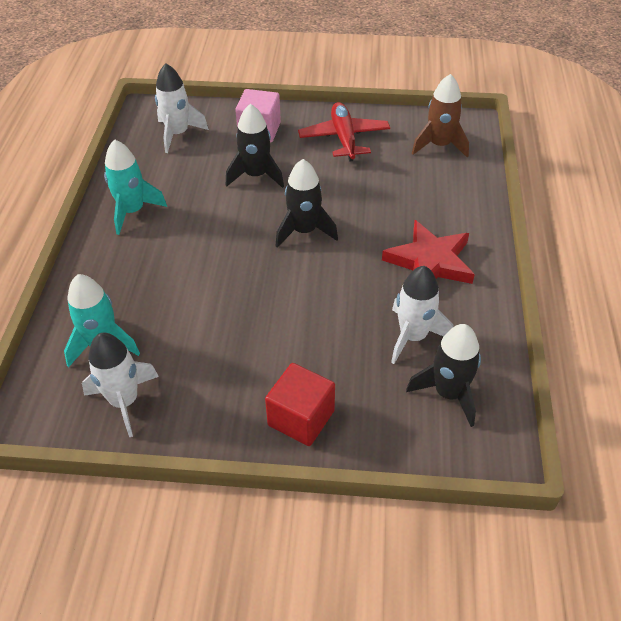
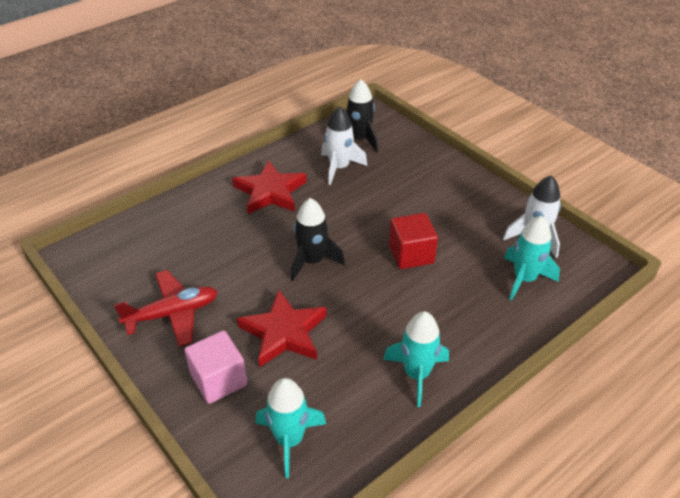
camera: 135 degrees left, 5 degrees down
white rocket [155,63,209,153] -> turquoise rocket [256,378,326,478]
black rocket [226,104,284,188] -> red star [237,290,327,367]
red cube [265,363,335,446] -> red cube moved to [389,213,438,269]
red plane [298,102,390,162] -> red plane turned 150 degrees counterclockwise [114,270,217,347]
brown rocket [412,74,469,158] -> none

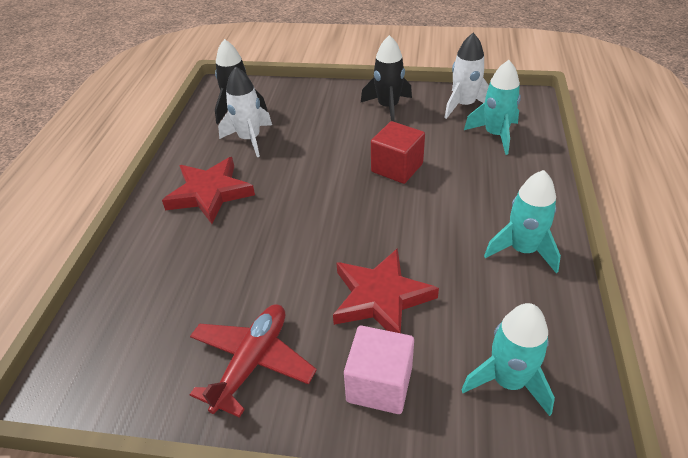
camera: 40 degrees left, 0 degrees up
black rocket [291,198,345,281] -> black rocket moved to [361,35,412,122]

